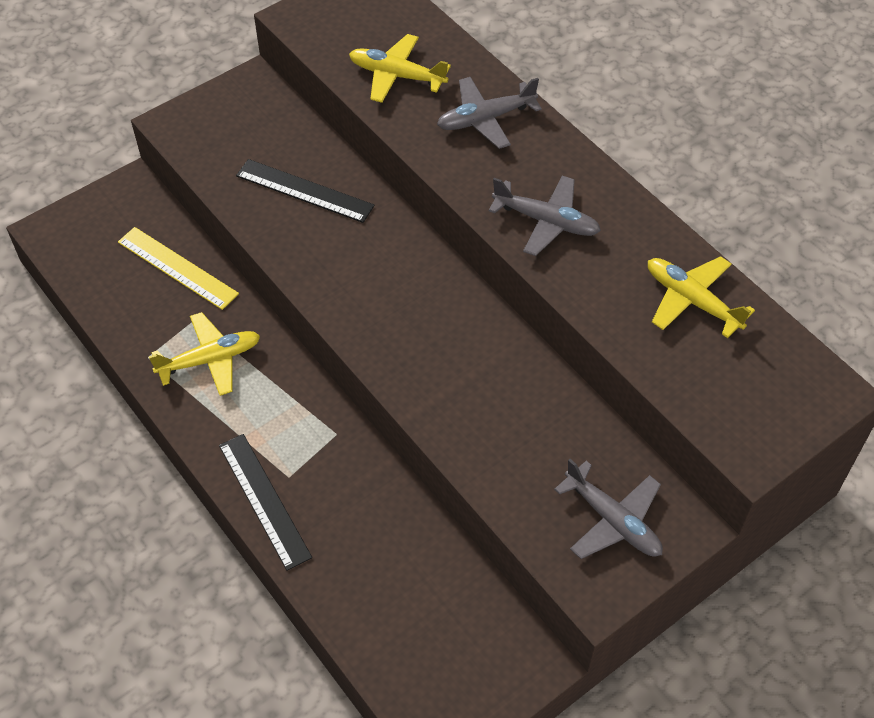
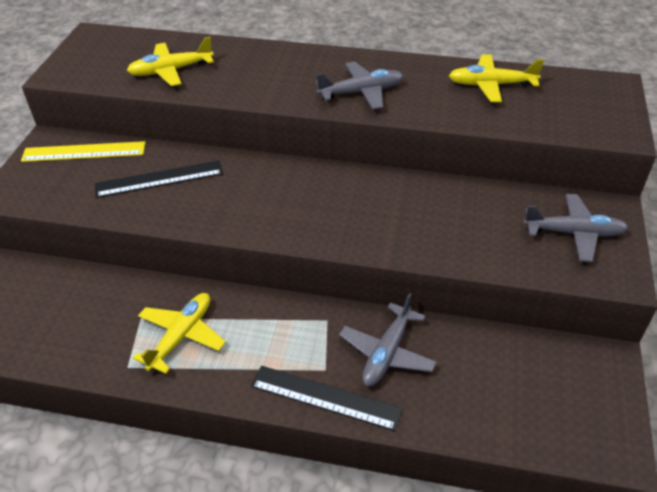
camera: 40 degrees left, 10 degrees down
yellow ruler [118,227,239,310] -> yellow ruler moved to [21,141,146,162]
grey plane [437,77,542,149] -> grey plane moved to [339,293,437,387]

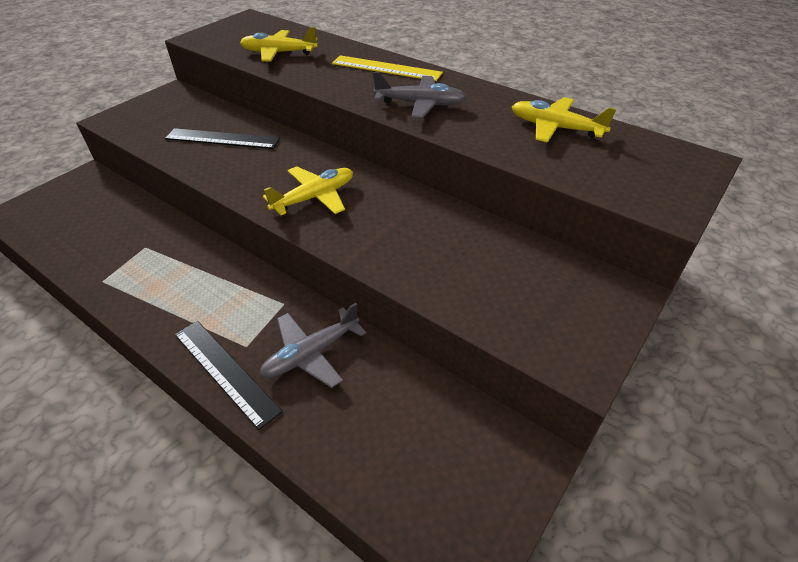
camera: 25 degrees right, 0 degrees up
yellow ruler [21,141,146,162] -> yellow ruler moved to [332,55,443,81]
yellow plane [133,293,226,374] -> yellow plane moved to [263,166,353,215]
grey plane [523,194,628,262] -> none

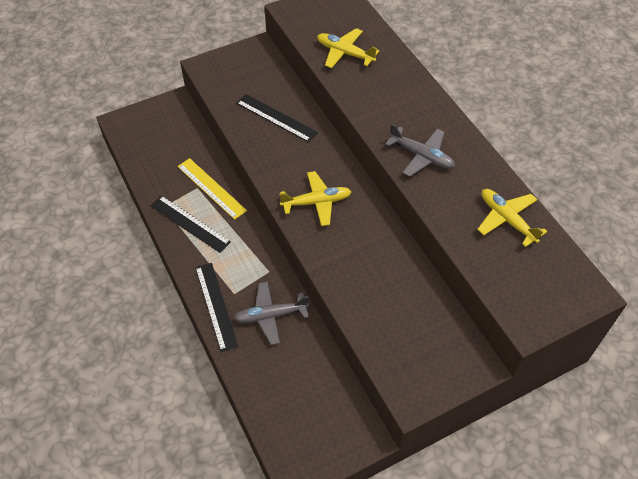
camera: 25 degrees right, 10 degrees up
yellow ruler [332,55,443,81] -> yellow ruler moved to [178,158,247,220]
none -> black ruler [150,196,231,253]

